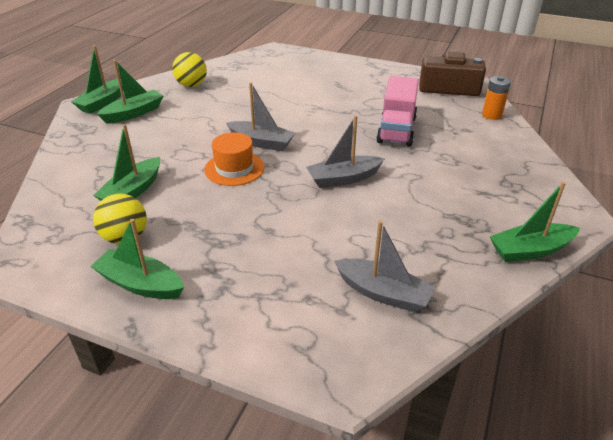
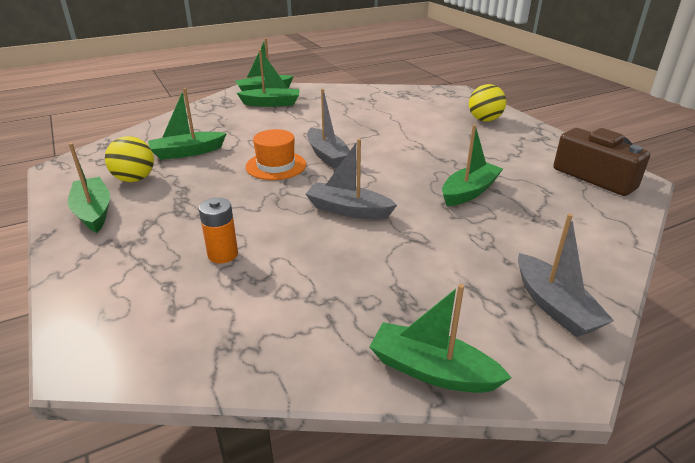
camera: 40 degrees right, 5 degrees down
yellow ball [172,52,207,87] -> yellow ball moved to [469,84,506,122]
grey boat [334,221,435,312] -> grey boat moved to [518,214,614,337]
pink truck [376,76,419,147] -> green boat [442,124,503,206]
orange battery [482,76,511,120] -> orange battery moved to [199,198,238,264]

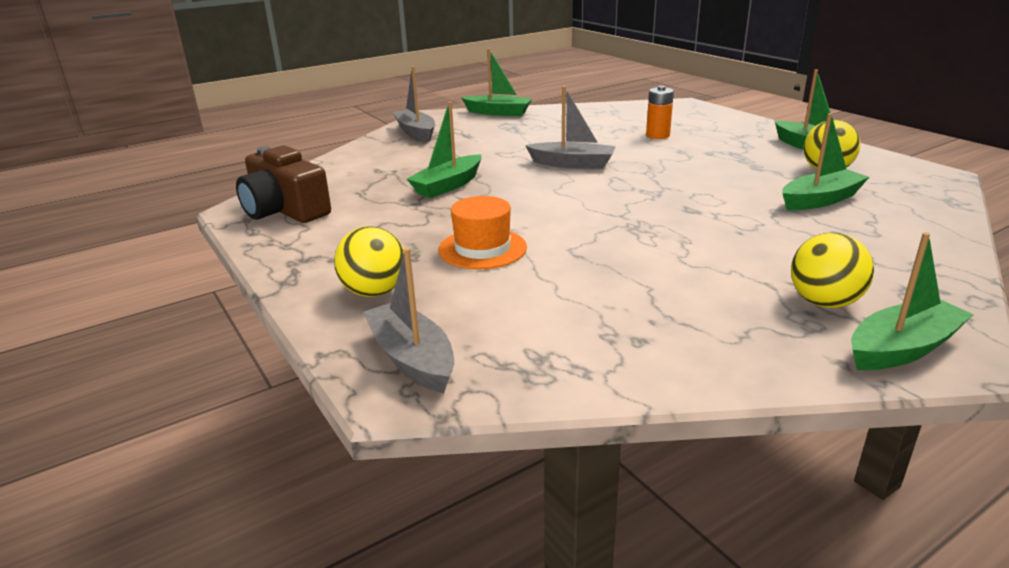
camera: 175 degrees right, 5 degrees down
green boat [237,49,300,107] -> yellow ball [791,232,874,308]
orange hat [245,129,306,180] -> orange hat moved to [438,196,527,269]
grey boat [307,89,350,168] -> grey boat moved to [363,248,454,393]

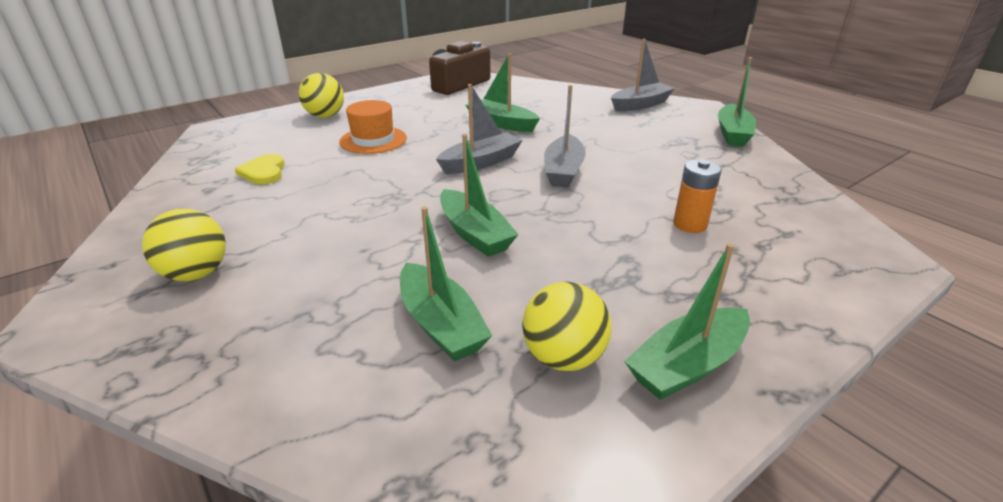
camera: 85 degrees right, 5 degrees up
grey boat [363,248,454,393] -> grey boat moved to [436,84,523,174]
green boat [851,232,974,370] -> green boat moved to [440,134,519,257]
none -> yellow heart [235,154,285,184]

